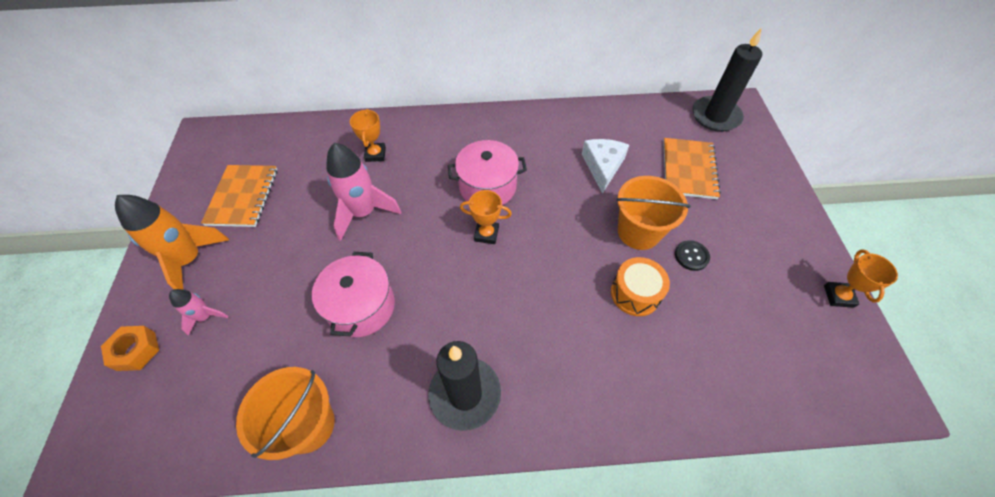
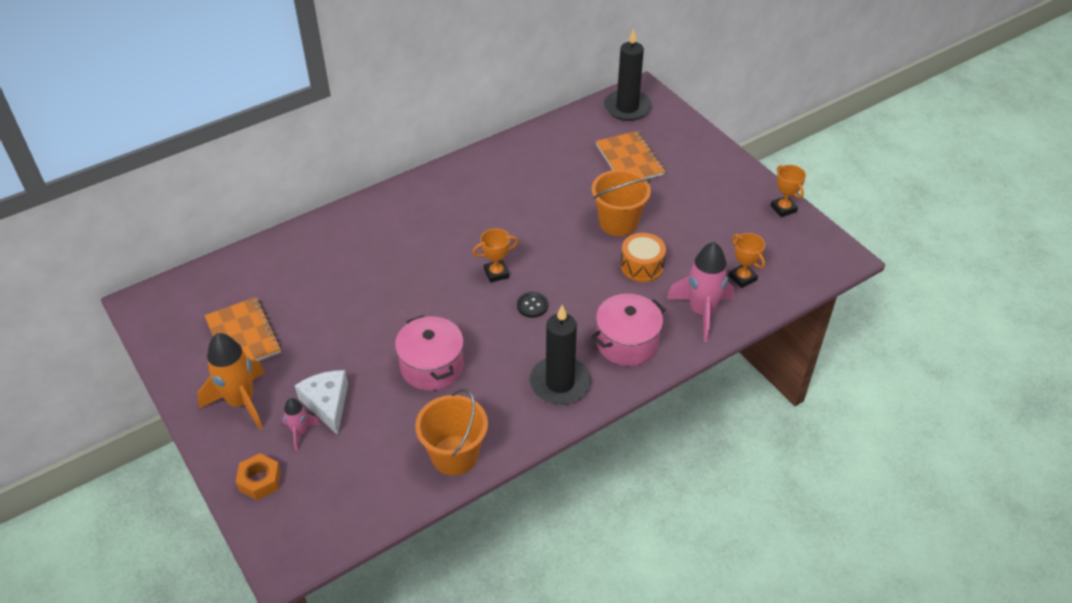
camera: 30 degrees left, 10 degrees down
pink rocket [326,143,401,241] -> pink rocket moved to [667,242,734,342]
orange trophy [350,109,386,162] -> orange trophy moved to [729,233,765,288]
pink pot [448,140,527,205] -> pink pot moved to [592,294,666,366]
white cheese [582,139,629,194] -> white cheese moved to [295,370,348,435]
black button [675,240,710,271] -> black button moved to [517,292,548,318]

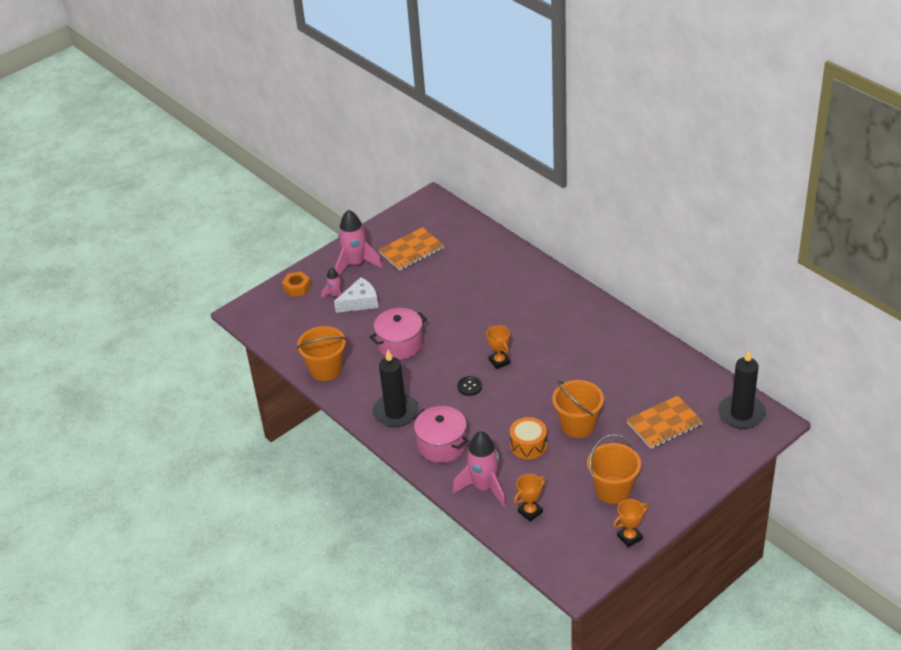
camera: 85 degrees right, 5 degrees down
orange rocket [197,333,265,429] -> pink rocket [335,209,383,276]
none -> orange bucket [587,435,641,504]

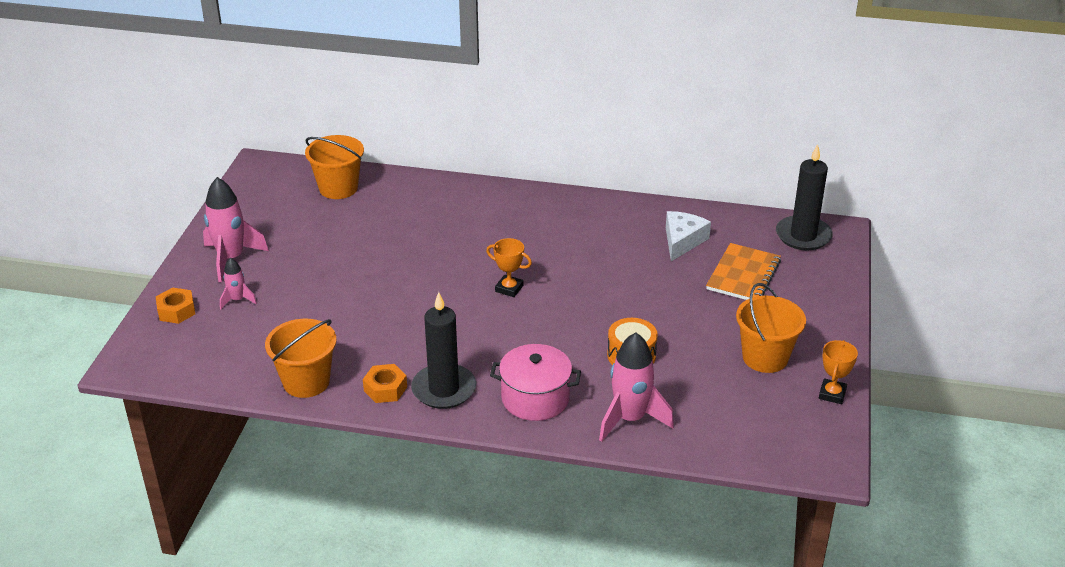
camera: 40 degrees left, 5 degrees down
white cheese [334,277,378,313] -> white cheese moved to [666,211,711,261]
pink pot [370,308,427,360] -> none
orange notebook [378,227,444,270] -> none
black button [457,376,482,396] -> none
orange trophy [514,474,545,522] -> none
orange bucket [552,380,604,438] -> orange bucket moved to [305,135,364,199]
none -> orange nut [363,364,407,403]

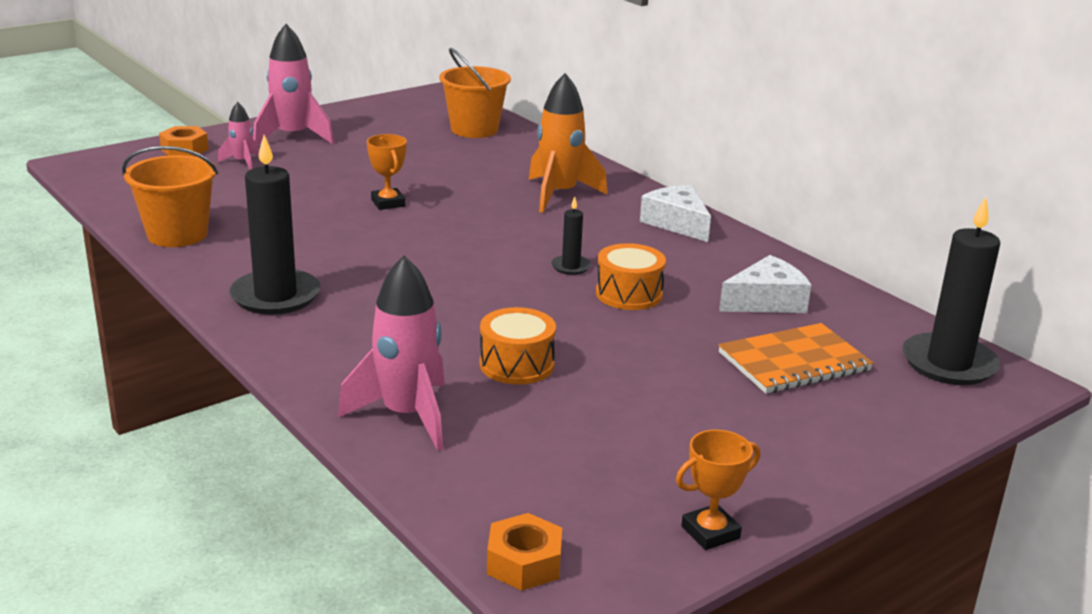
camera: 40 degrees right, 10 degrees down
orange nut [363,364,407,403] -> orange nut moved to [487,513,562,591]
orange trophy [486,238,532,297] -> orange trophy moved to [367,134,407,210]
pink pot [490,344,581,421] -> none
orange bucket [736,283,806,373] -> none
none -> orange rocket [529,73,607,213]
none -> black candle [551,196,591,275]
none -> orange drum [596,243,666,310]
none -> white cheese [640,185,711,242]

